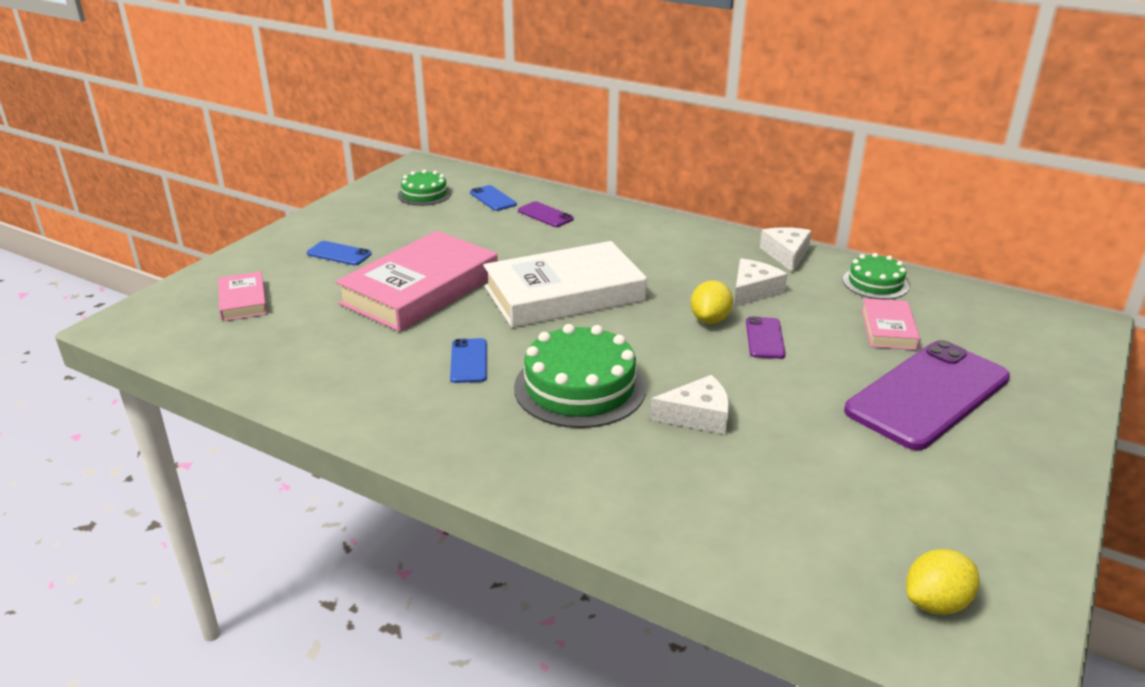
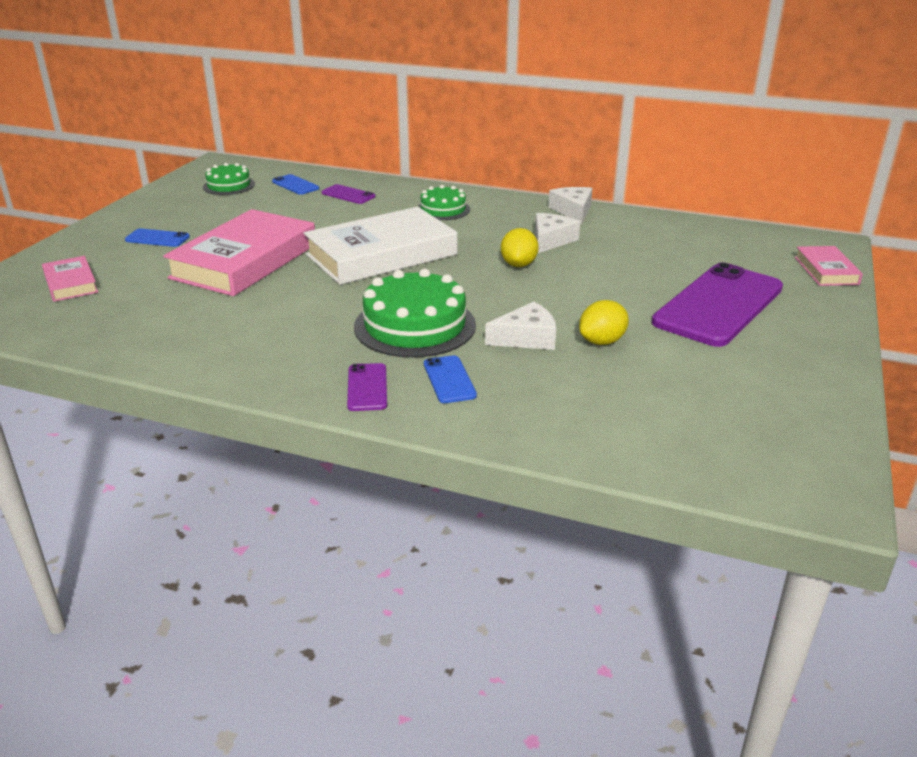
camera: 10 degrees left, 0 degrees up
blue phone [450,338,487,383] -> blue phone moved to [424,355,477,403]
purple phone [746,317,786,359] -> purple phone moved to [347,363,387,411]
green cake [843,253,909,299] -> green cake moved to [417,185,470,220]
pink book [861,298,920,350] -> pink book moved to [795,246,863,286]
yellow lemon [906,549,979,615] -> yellow lemon moved to [579,300,629,345]

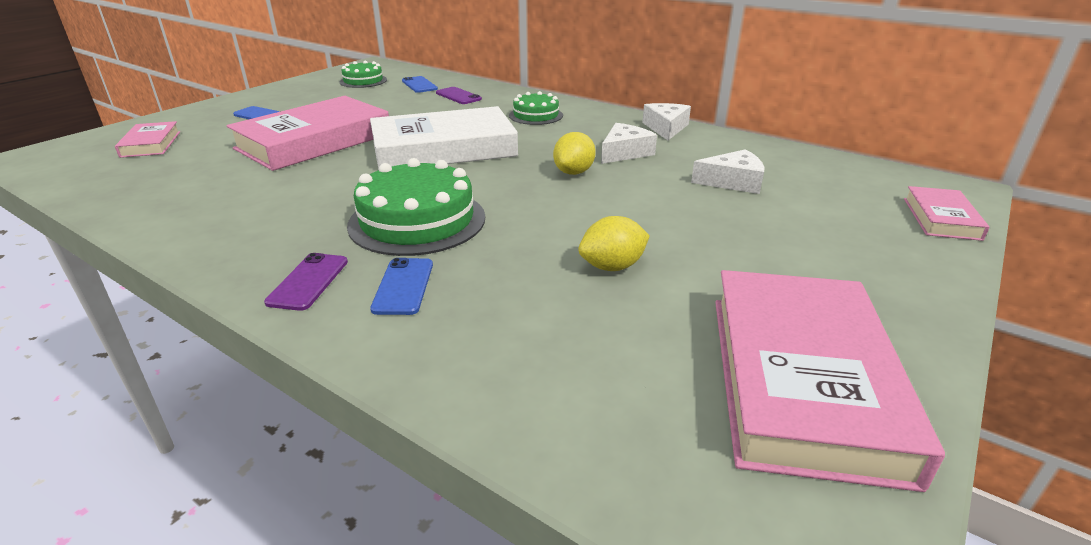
camera: 15 degrees right, 0 degrees up
white cheese [485,302,556,350] -> white cheese moved to [691,149,764,194]
purple phone [652,263,783,347] -> none
none -> pink book [715,270,945,492]

